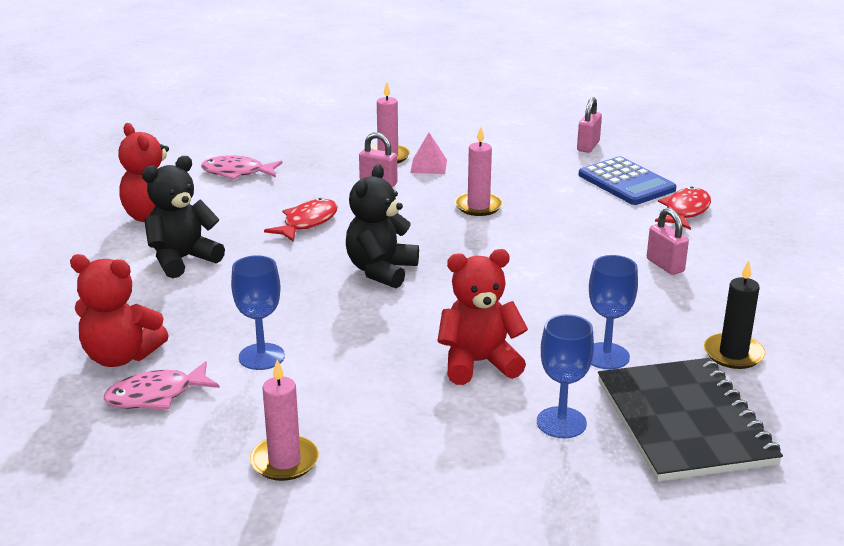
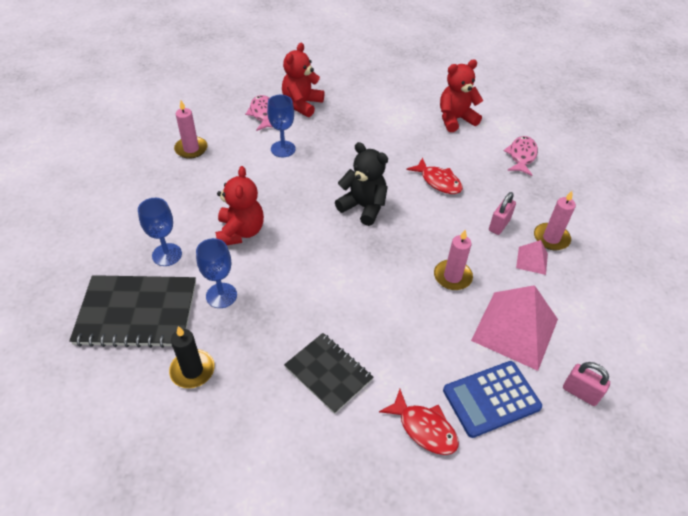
camera: 100 degrees right, 20 degrees up
black teddy bear [142,156,225,278] -> none
pink padlock [647,208,689,275] -> black notebook [284,333,373,414]
none -> pink pyramid [471,285,558,371]

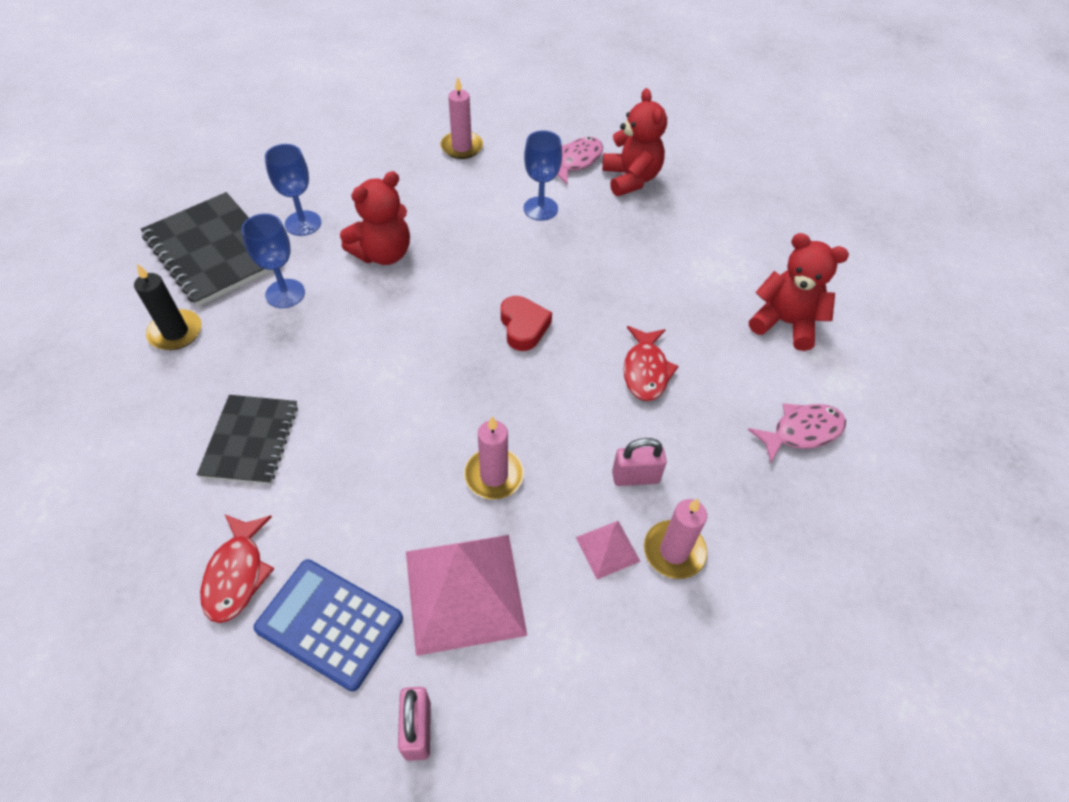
camera: 50 degrees right, 5 degrees up
red teddy bear [282,43,325,117] -> red teddy bear turned 90 degrees clockwise [602,88,667,196]
black teddy bear [335,142,388,226] -> red heart [501,296,552,351]

